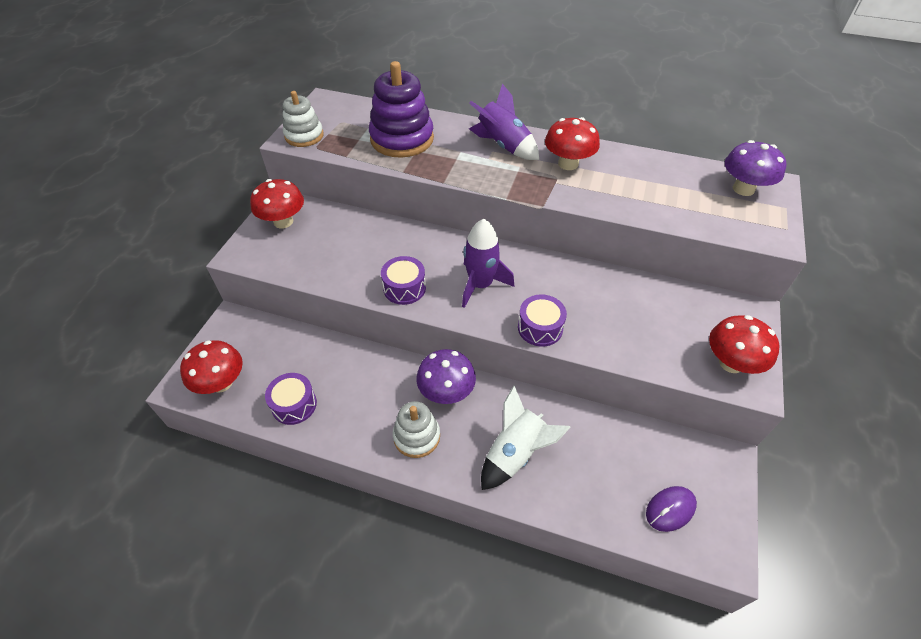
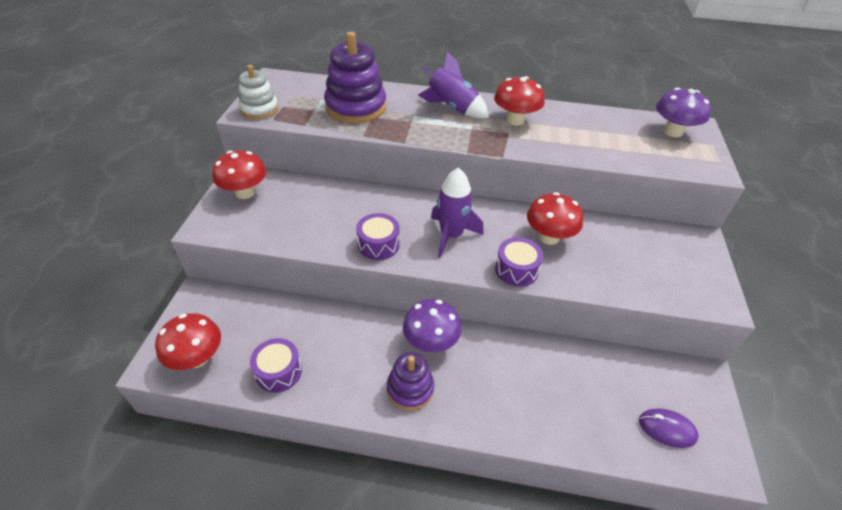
camera: 10 degrees left, 5 degrees down
white stacking toy [393,401,440,458] -> purple stacking toy [387,352,434,411]
white rocket [481,385,571,490] -> none
purple mouse [646,486,697,532] -> purple mouse turned 60 degrees clockwise [639,408,699,448]
red mushroom [709,315,780,374] -> red mushroom moved to [527,192,583,245]

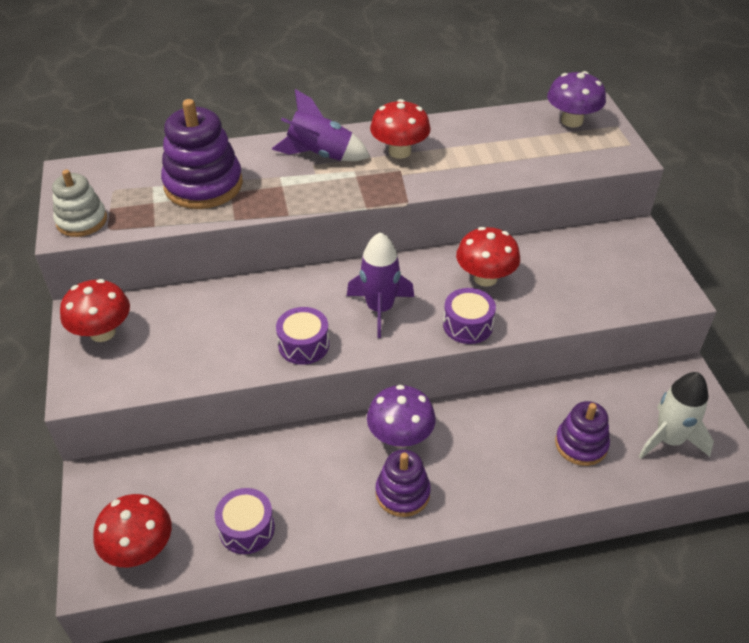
camera: 20 degrees left, 0 degrees up
purple mouse [639,408,699,448] -> white rocket [639,372,714,459]
none -> purple stacking toy [555,401,610,466]

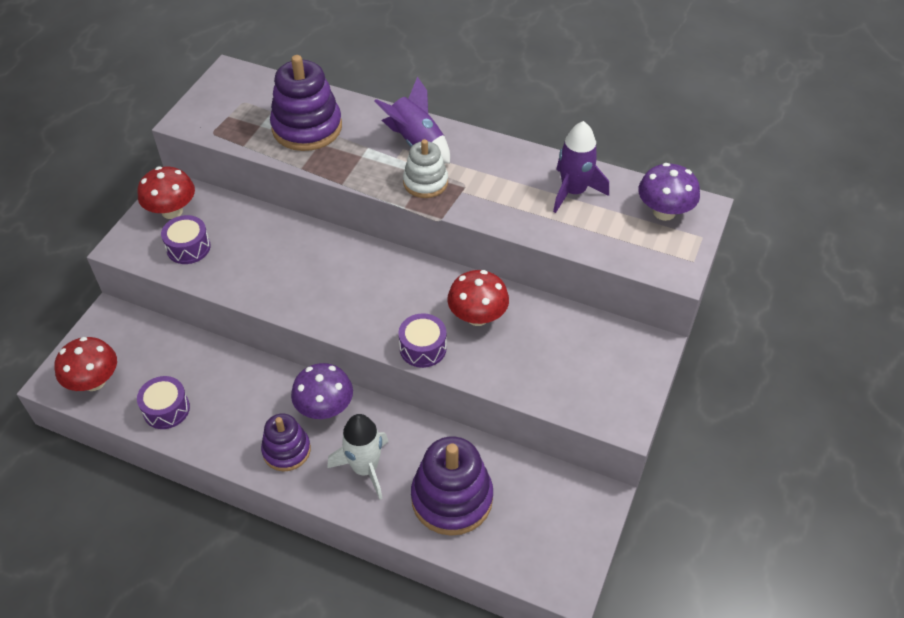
camera: 35 degrees right, 5 degrees up
white stacking toy [52,170,107,237] -> white stacking toy moved to [403,139,448,198]
purple drum [276,307,329,365] -> purple drum moved to [161,215,211,264]
purple rocket [347,232,414,338] -> purple rocket moved to [553,121,609,213]
red mushroom [370,99,431,159] -> none
purple stacking toy [555,401,610,466] -> purple stacking toy [411,436,493,536], size x1.64
white rocket [639,372,714,459] -> white rocket moved to [327,414,389,500]

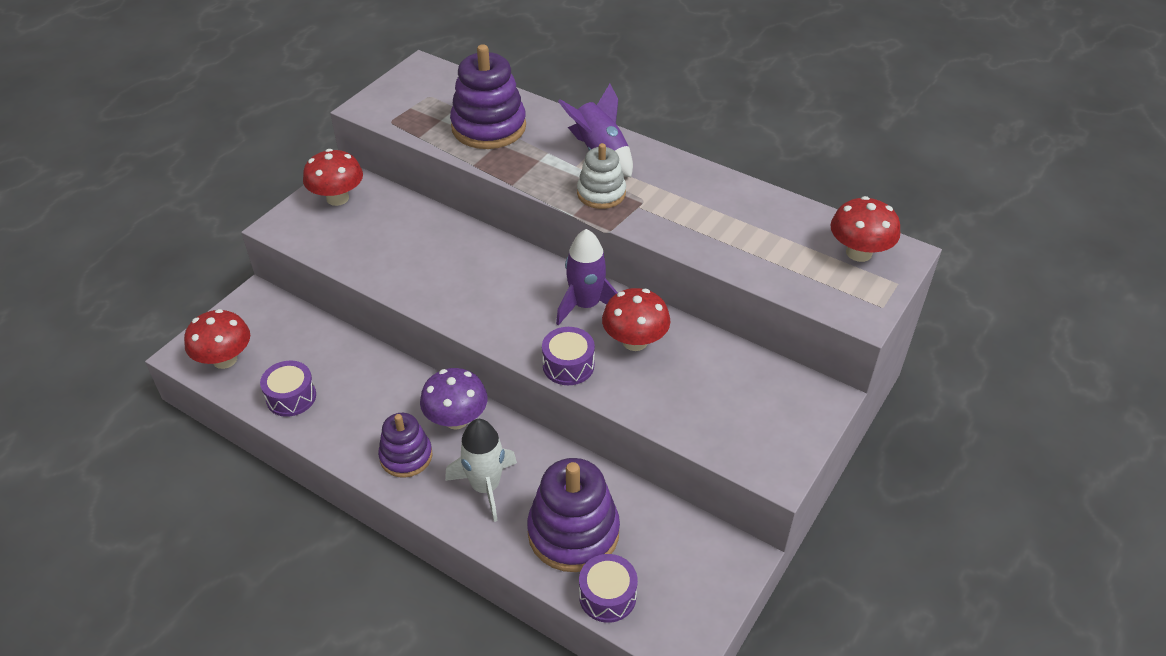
camera: 10 degrees right, 5 degrees down
purple drum [161,215,211,264] -> purple drum moved to [579,554,638,623]
purple rocket [553,121,609,213] -> purple rocket moved to [556,229,618,326]
purple mushroom [638,163,700,221] -> red mushroom [830,196,900,262]

